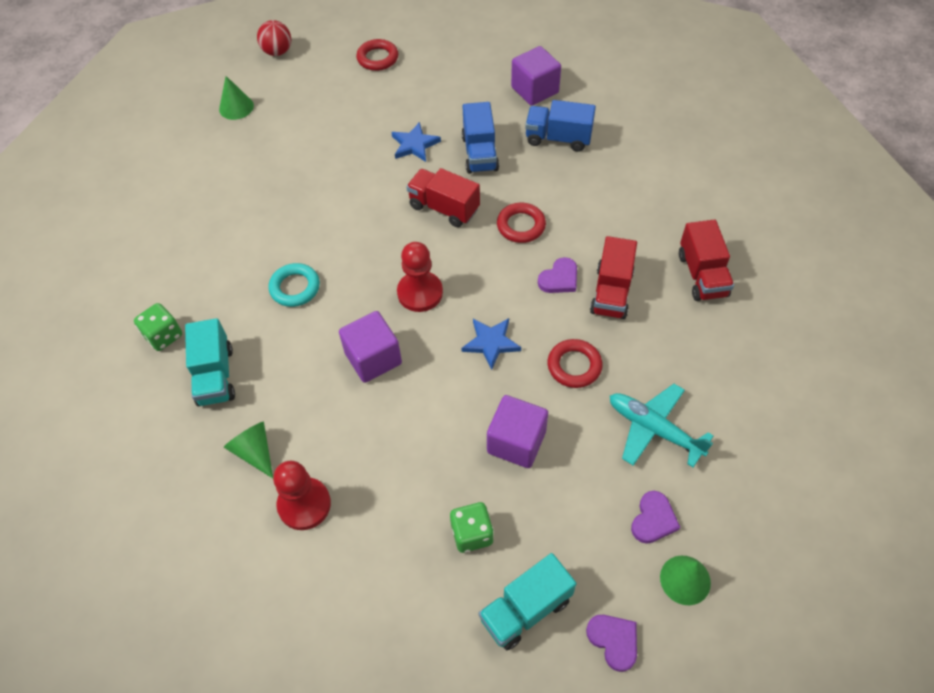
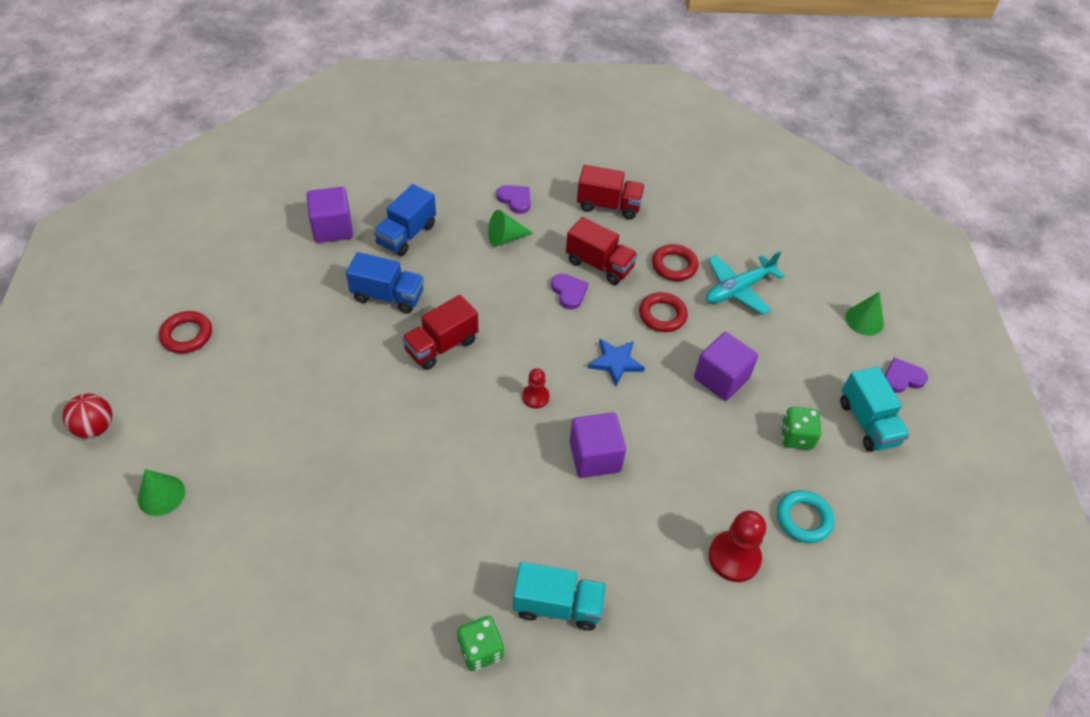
camera: 75 degrees left, 5 degrees down
green cone [224,422,273,478] -> green cone moved to [488,210,533,247]
turquoise ring [269,263,320,307] -> turquoise ring moved to [777,490,834,543]
blue star [391,122,441,162] -> none
red pawn [397,242,443,312] -> red pawn [522,368,549,408], size x0.58
red ring [497,203,546,243] -> red ring moved to [652,244,699,281]
purple heart [631,491,680,544] -> purple heart moved to [496,185,531,214]

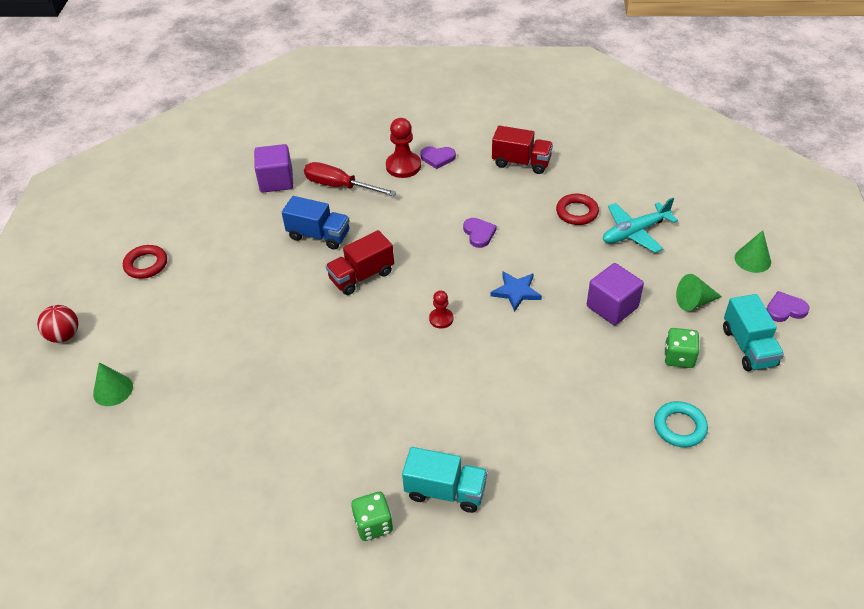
camera: 10 degrees right, 5 degrees down
blue truck [374,184,436,256] -> red screwdriver [304,162,397,196]
green cone [488,210,533,247] -> green cone moved to [676,274,722,311]
purple heart [496,185,531,214] -> purple heart turned 135 degrees clockwise [420,146,456,169]
red truck [566,217,638,285] -> none
purple cube [569,412,626,478] -> none
red ring [639,292,688,332] -> none
red pawn [709,510,766,582] -> red pawn moved to [386,118,421,178]

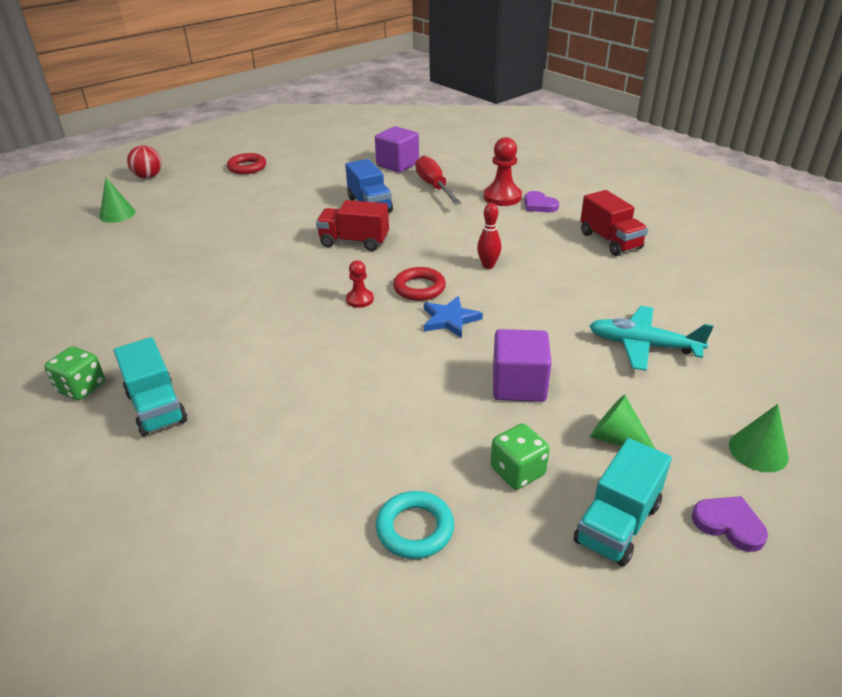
camera: 45 degrees right, 10 degrees down
purple heart [463,218,497,248] -> red bowling pin [477,203,501,269]
red ring [556,194,599,225] -> red ring moved to [393,267,446,301]

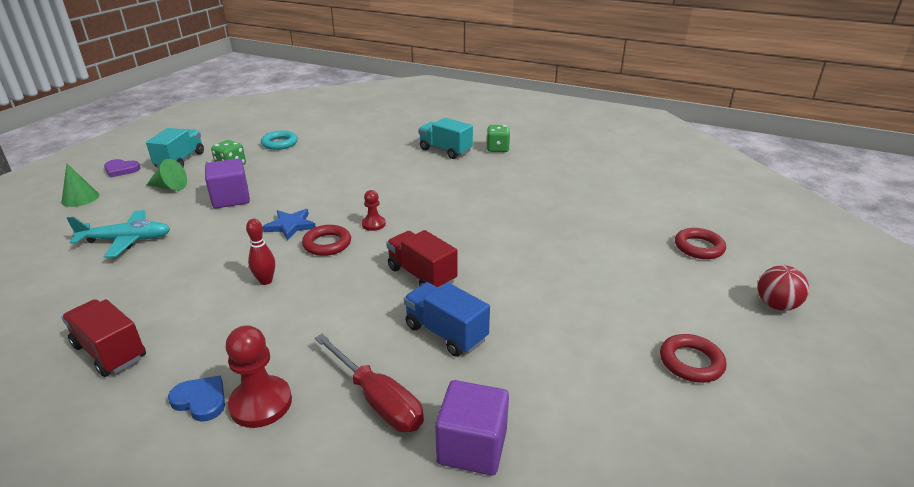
camera: 155 degrees right, 5 degrees down
green cone [99,178,136,223] -> red ring [675,228,726,259]
red truck [316,200,389,251] -> red truck turned 120 degrees counterclockwise [386,230,458,288]
purple heart [524,191,559,212] -> blue heart [168,375,225,422]

